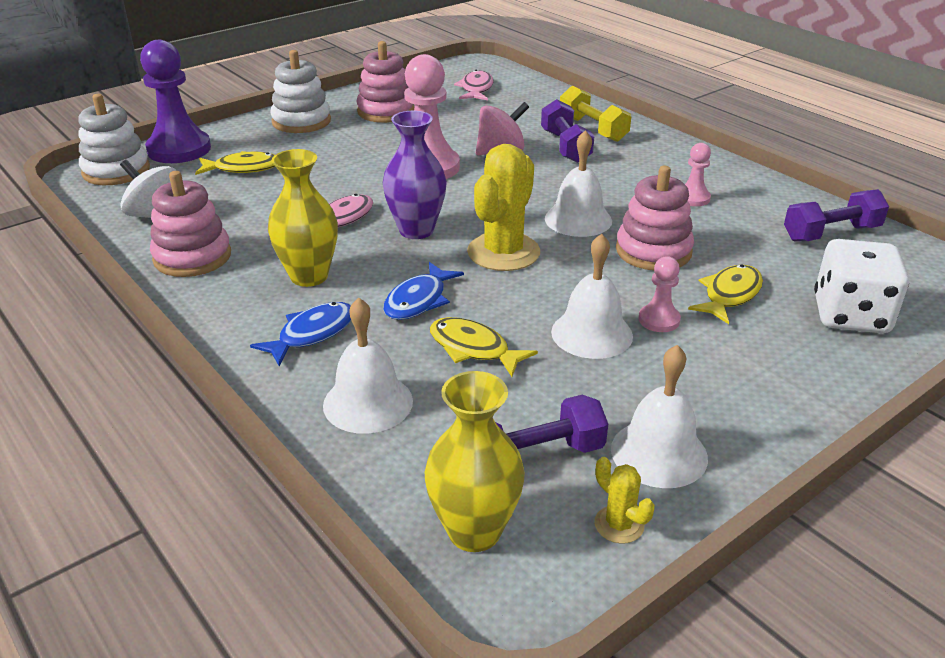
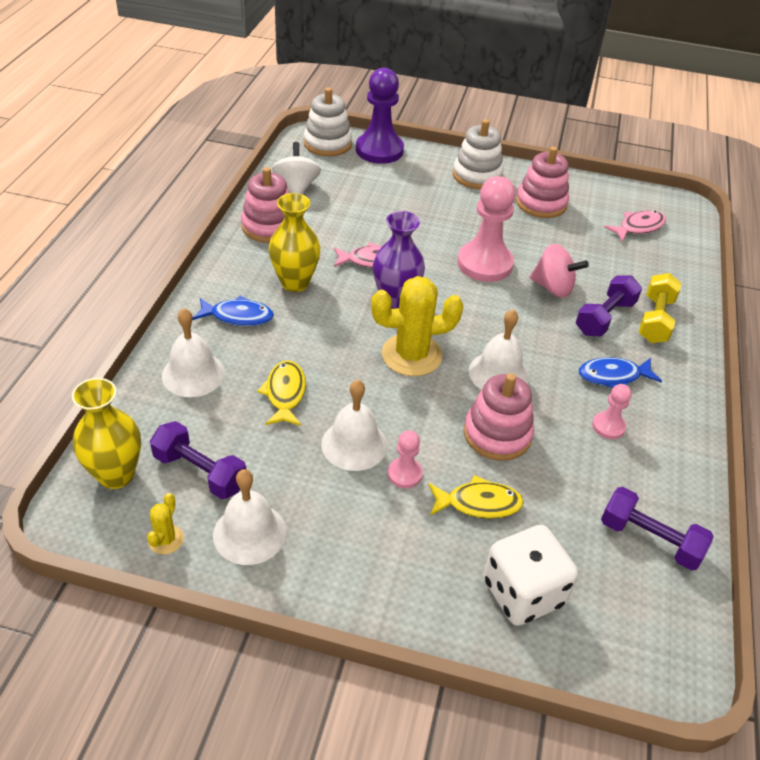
camera: 50 degrees right, 10 degrees up
yellow fish [195,151,275,175] -> none
blue fish [383,262,464,320] -> blue fish moved to [579,357,662,388]

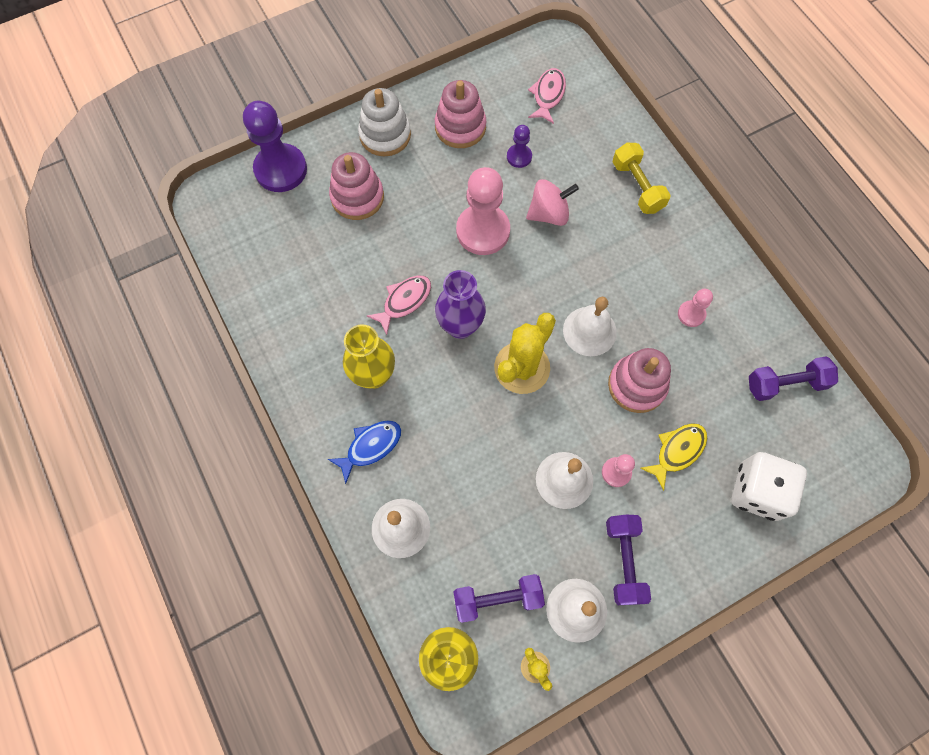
camera: 40 degrees left, 25 degrees up
pink stacking toy [241,167,289,243] -> pink stacking toy moved to [329,152,384,220]
yellow fish [257,360,306,426] -> none
white spinning top [272,142,321,194] -> none
white stacking toy [304,87,352,156] -> none
purple dumbbell [576,275,642,337] -> purple dumbbell moved to [606,515,651,605]
blue fish [579,357,662,388] -> none
none -> purple pawn [507,125,532,168]

